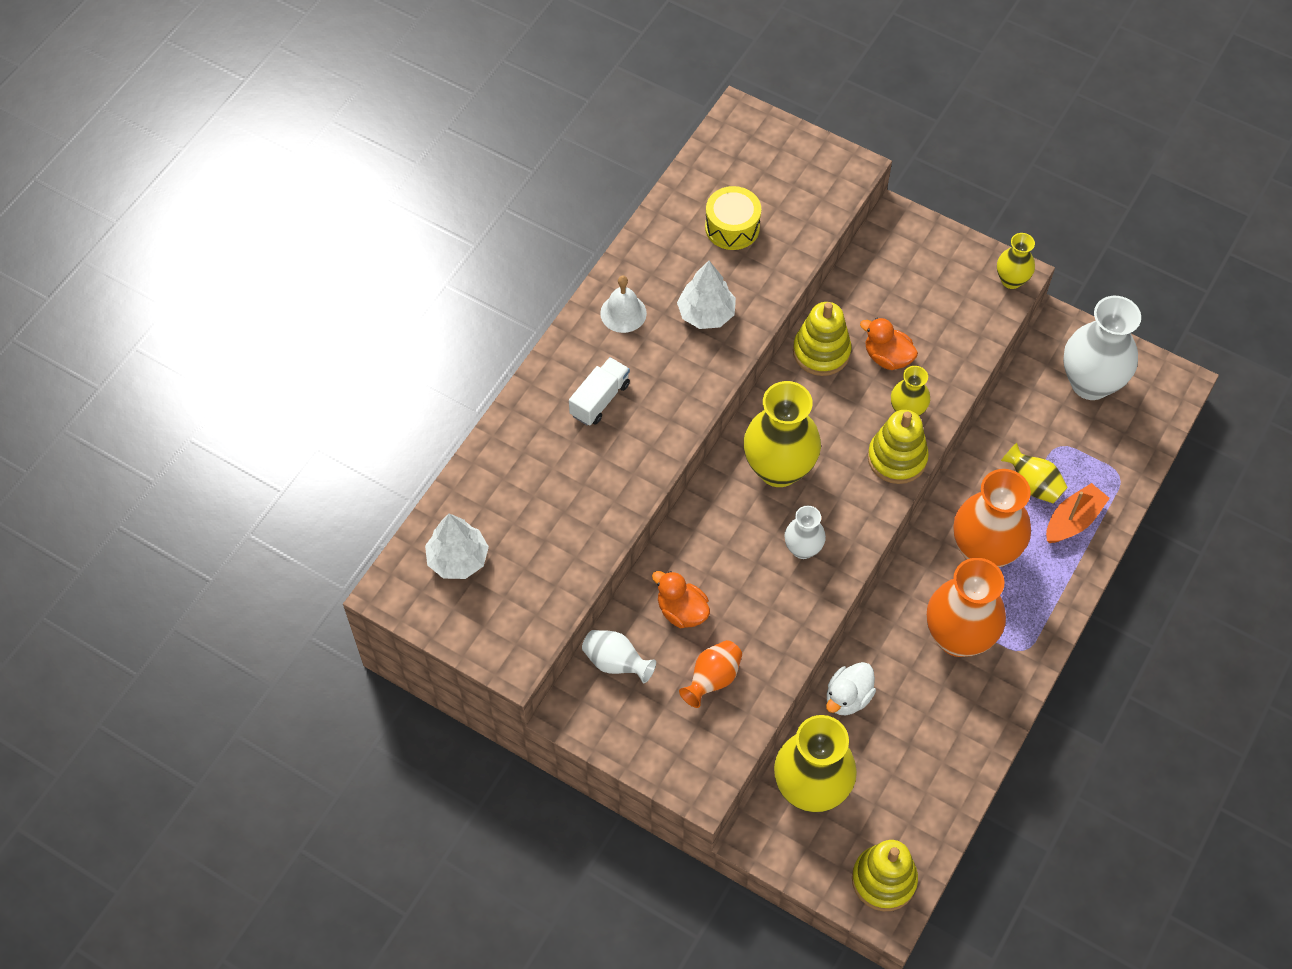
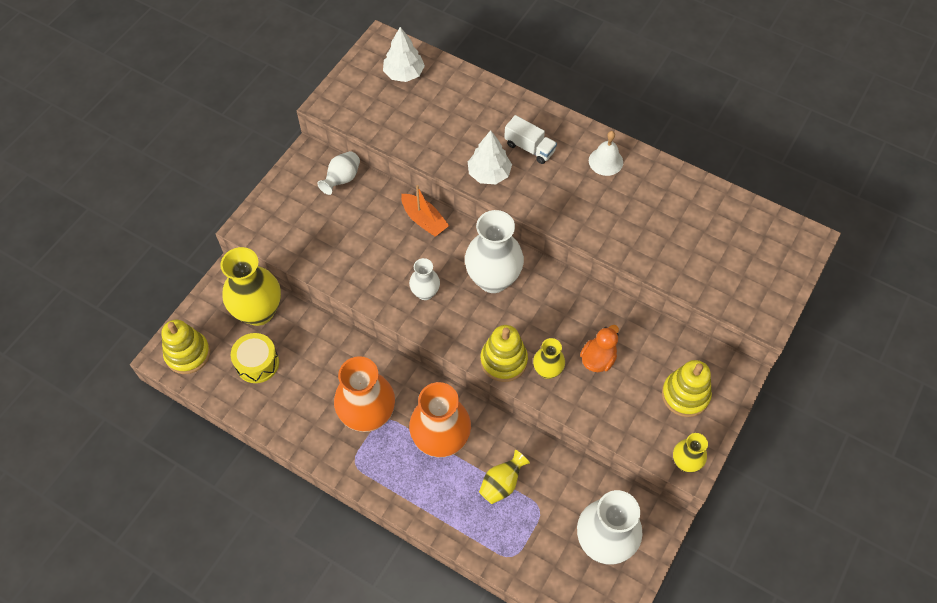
camera: 90 degrees right, 0 degrees up
orange duck [652,571,710,628] -> none
white tree [677,261,736,329] -> white tree moved to [468,130,512,184]
orange vase [679,640,742,708] -> none
yellow drum [705,186,761,250] -> yellow drum moved to [231,333,279,383]
yellow vase [744,381,821,487] -> white vase [465,210,524,293]
yellow stacking toy [793,302,851,376] -> yellow stacking toy moved to [662,360,712,417]
white duck [826,662,876,715] -> none
orange boat [1046,483,1110,543] -> orange boat moved to [401,185,449,237]

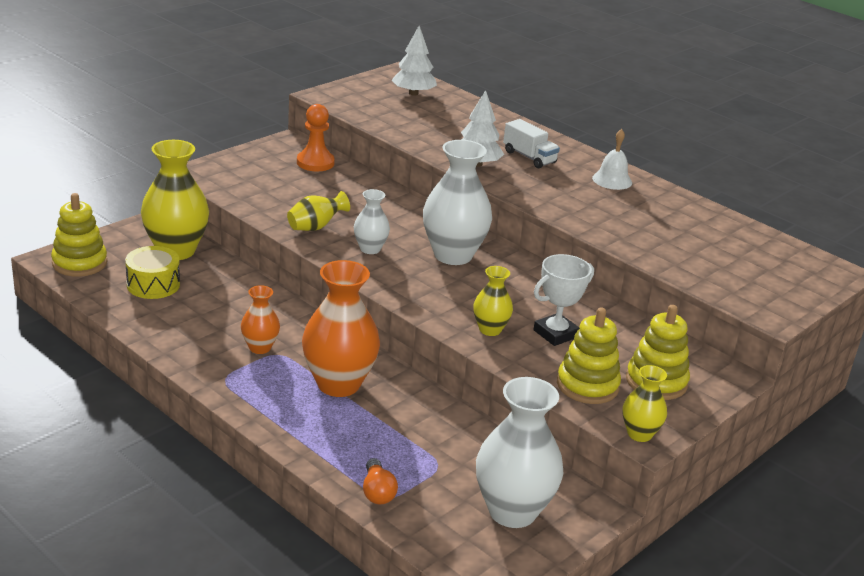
camera: 10 degrees right, 30 degrees down
white vase [317,151,360,195] -> orange pawn [297,104,335,171]
orange vase [334,356,395,432] -> orange vase [241,285,280,354], size x0.52
orange boat [401,185,449,237] -> none
yellow vase [479,450,530,504] -> yellow vase moved to [287,191,350,231]
yellow stacking toy [480,325,528,382] -> yellow stacking toy moved to [557,308,621,404]
orange duck [580,325,619,372] -> white trophy [533,254,594,346]
none -> orange light bulb [363,458,398,504]

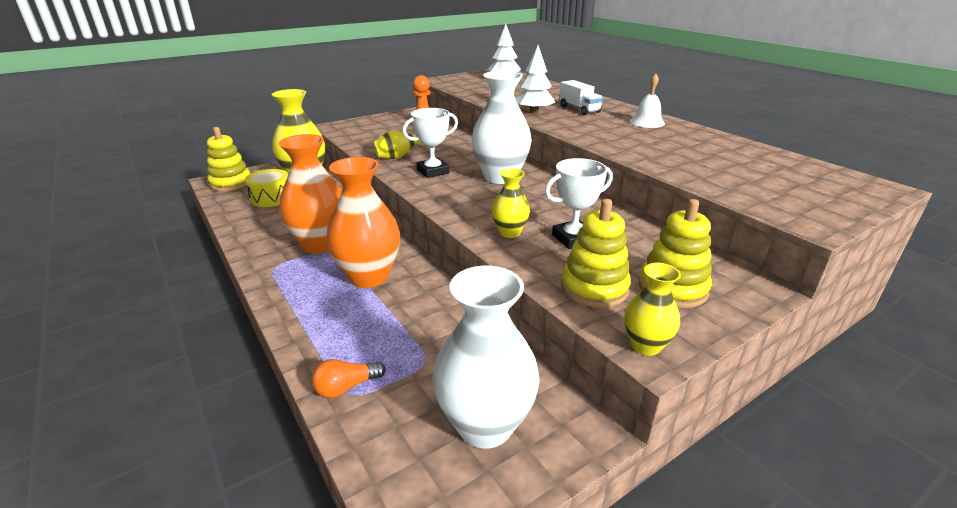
camera: 15 degrees right, 0 degrees up
orange vase [241,285,280,354] -> orange vase [279,134,342,254], size x1.91
white vase [354,189,390,254] -> white trophy [402,108,458,178]
orange light bulb [363,458,398,504] -> orange light bulb turned 60 degrees clockwise [312,359,386,398]

